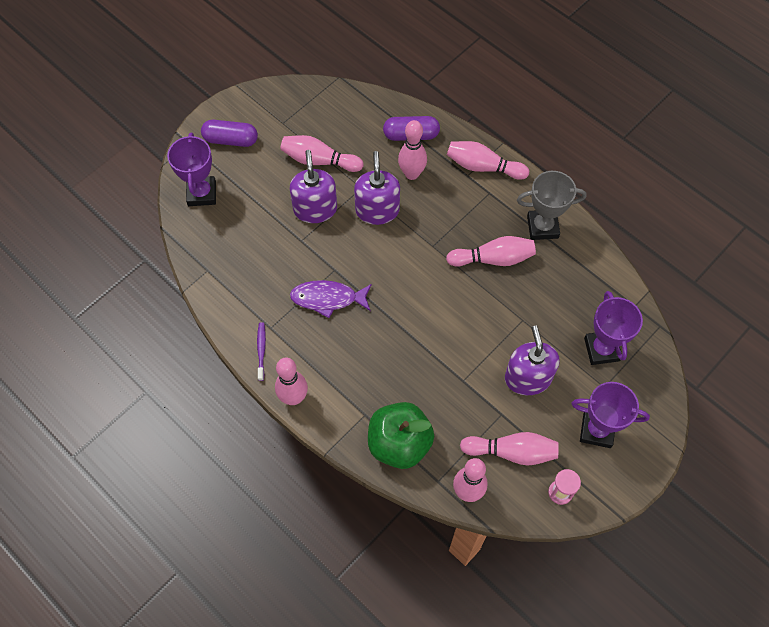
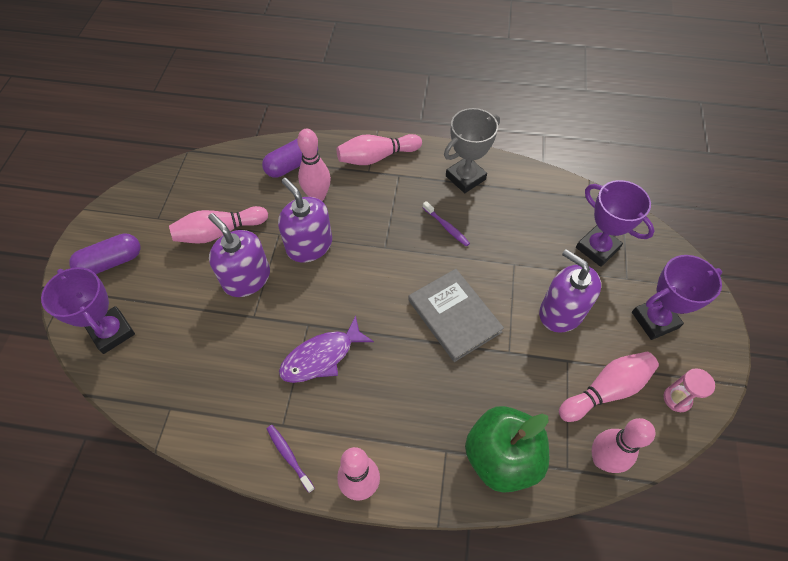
camera: 35 degrees left, 5 degrees down
pink bowling pin [446,236,536,267] -> purple toothbrush [423,201,470,247]
none -> grey book [408,269,504,362]

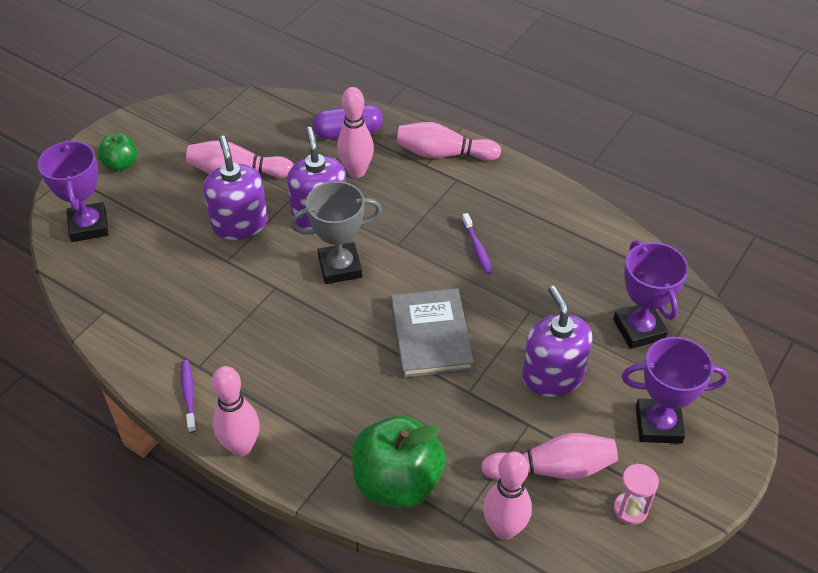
camera: 25 degrees right, 10 degrees down
purple capsule [69,233,140,274] -> green apple [97,133,137,171]
purple fish [279,316,374,383] -> none
grey trophy [444,108,500,193] -> grey trophy moved to [290,181,382,284]

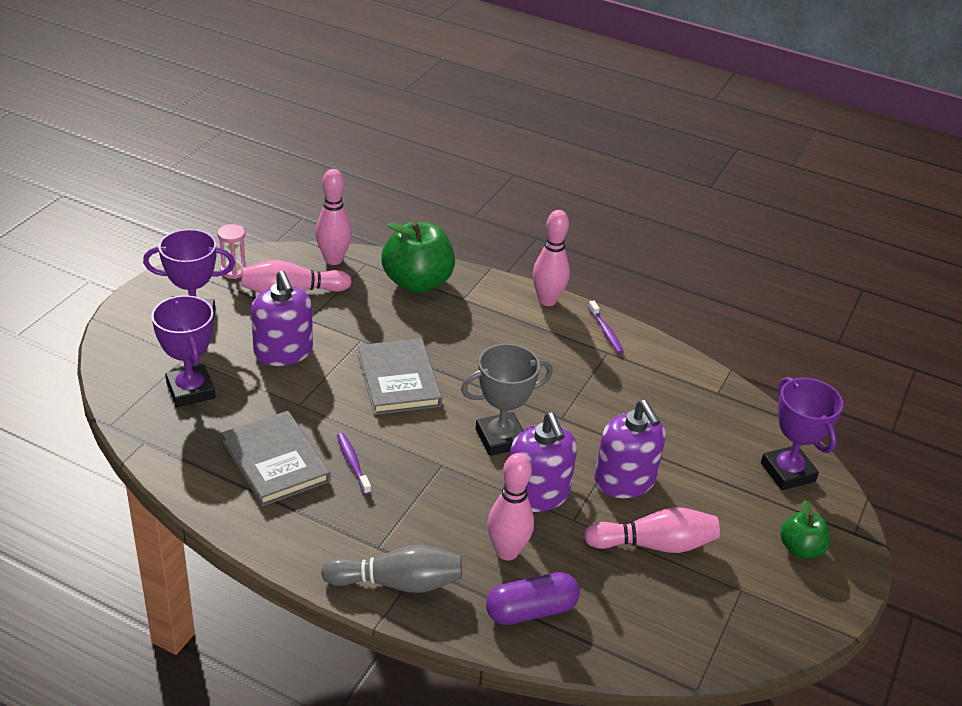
camera: 170 degrees right, 10 degrees down
pink bowling pin [396,122,501,161] -> grey bowling pin [321,545,462,593]
none -> grey book [222,411,330,507]

